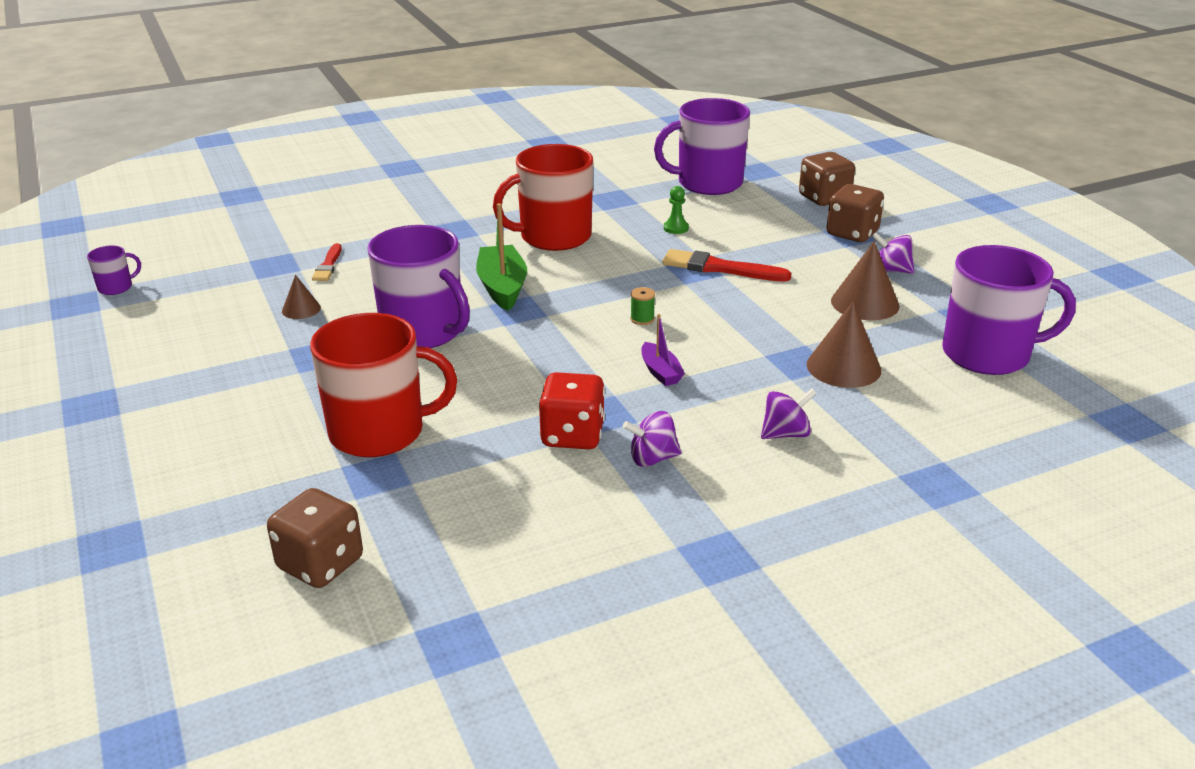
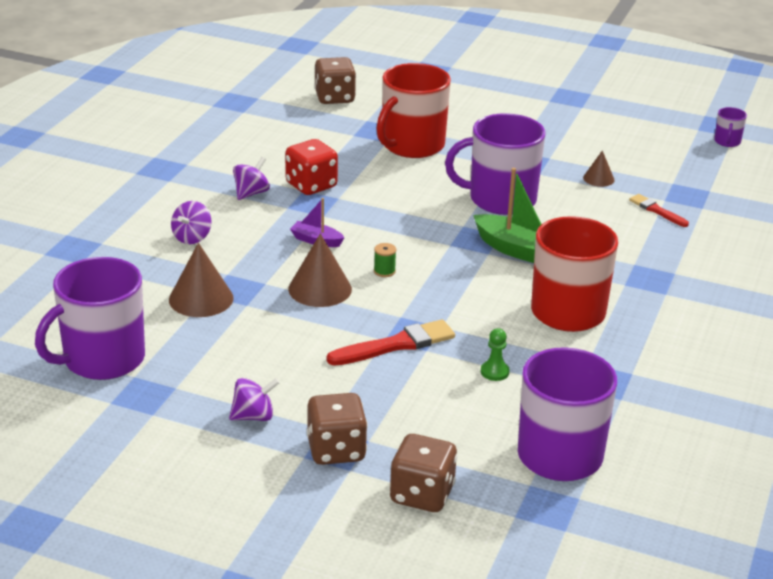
camera: 135 degrees right, 0 degrees up
brown cone [831,241,900,320] -> brown cone moved to [288,233,352,307]

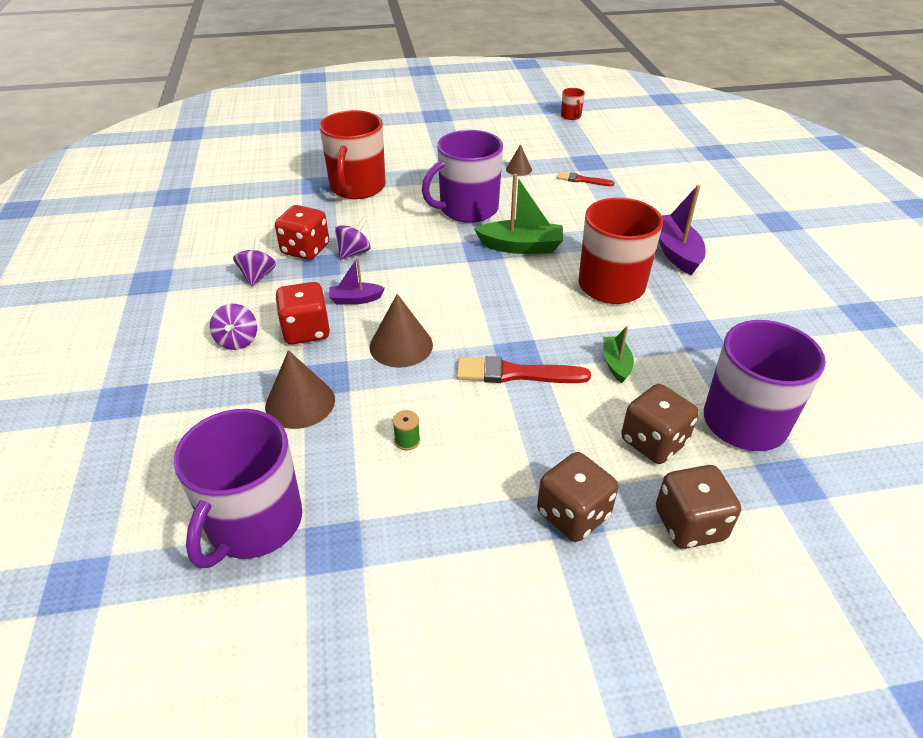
camera: 30 degrees left, 10 degrees up
purple spinning top [229,378,280,421] -> purple spinning top moved to [335,218,371,260]
brown dice [314,57,356,104] -> brown dice moved to [621,384,698,464]
red brush [327,319,455,366] -> red brush turned 120 degrees counterclockwise [456,356,591,383]
green spool [374,243,396,277] -> green spool moved to [393,410,420,450]
green pawn [481,328,510,381] -> green boat [603,326,634,383]
purple mug [714,107,747,147] -> red mug [561,88,585,120]
none -> red dice [275,282,330,344]
none -> purple boat [659,185,705,275]

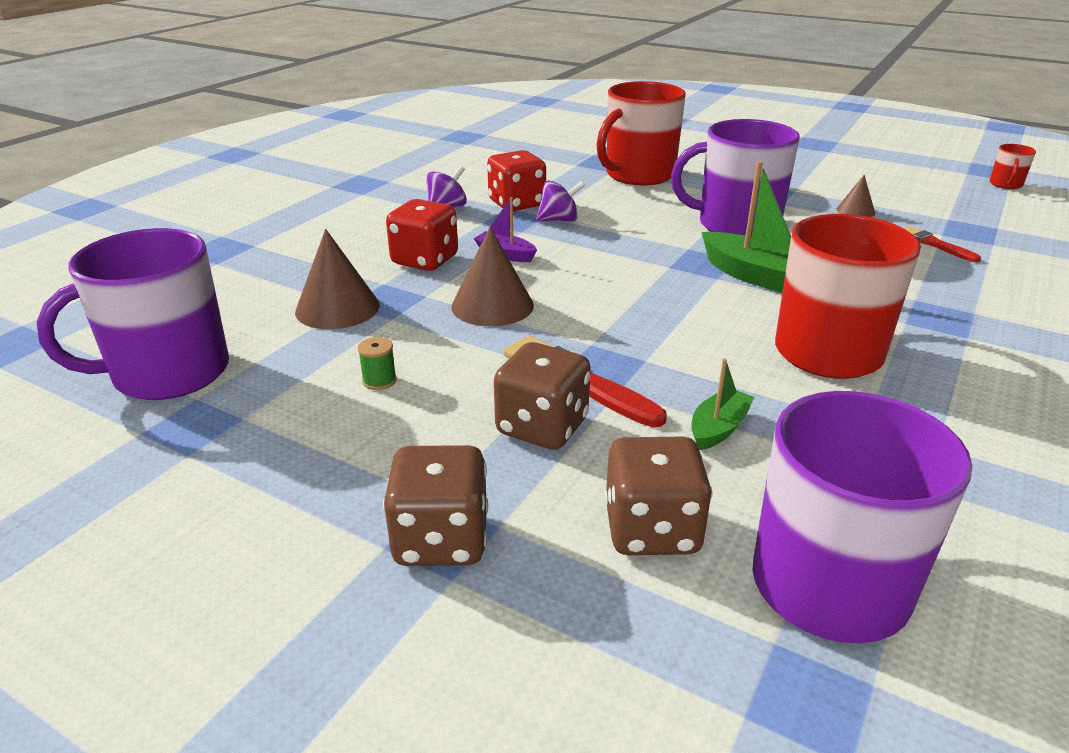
camera: 40 degrees right, 10 degrees down
purple spinning top [210,304,257,350] -> none
brown dice [656,465,741,549] -> brown dice moved to [494,342,591,449]
purple boat [659,185,705,275] -> none

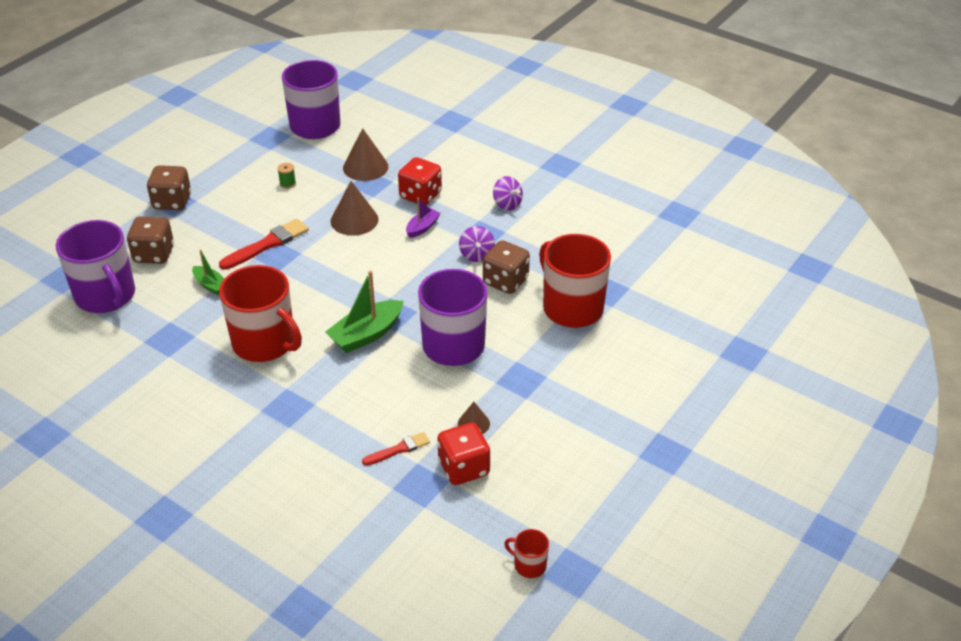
camera: 95 degrees right, 10 degrees up
red dice [487,150,546,211] -> red dice moved to [437,422,490,485]
brown dice [494,342,591,449] -> brown dice moved to [483,240,530,294]

